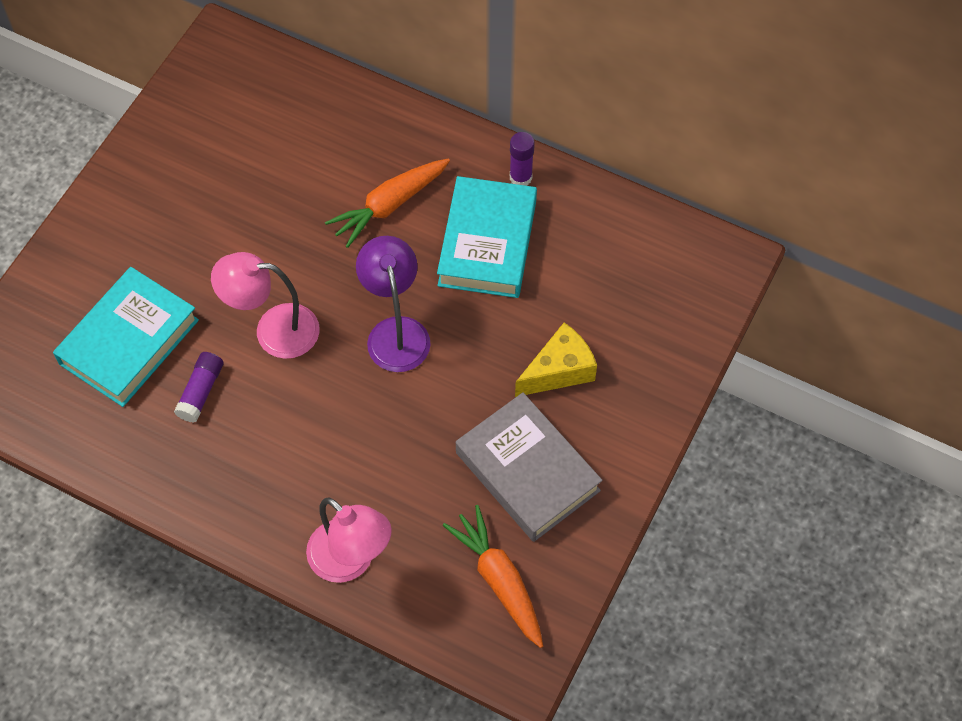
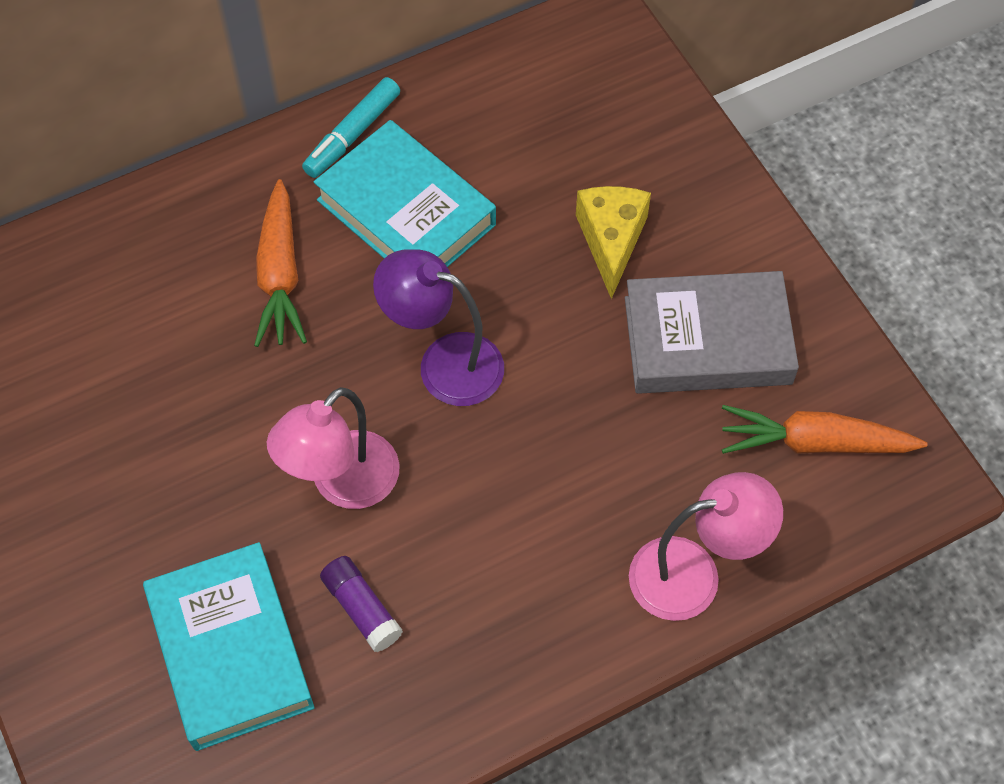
camera: 55 degrees left, 0 degrees up
purple glue stick [510,132,535,186] -> turquoise marker [302,77,400,178]

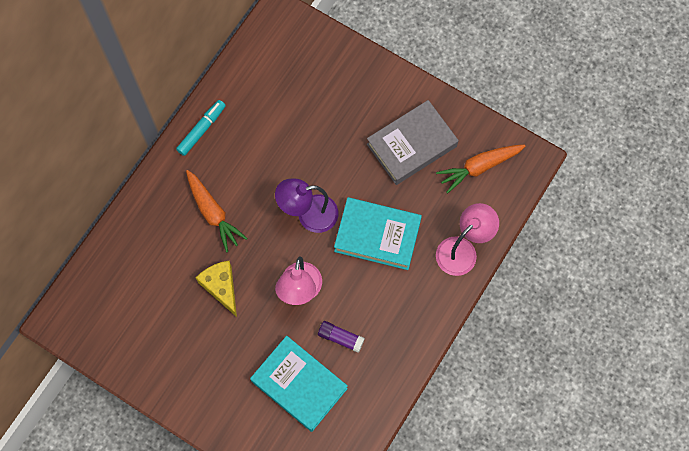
camera: 30 degrees left, 10 degrees up
turquoise marker [302,77,400,178] -> turquoise marker turned 150 degrees counterclockwise [176,100,226,156]
turquoise book [314,120,496,267] -> turquoise book moved to [334,197,422,270]
yellow cheese [576,186,651,299] -> yellow cheese moved to [196,261,237,317]

